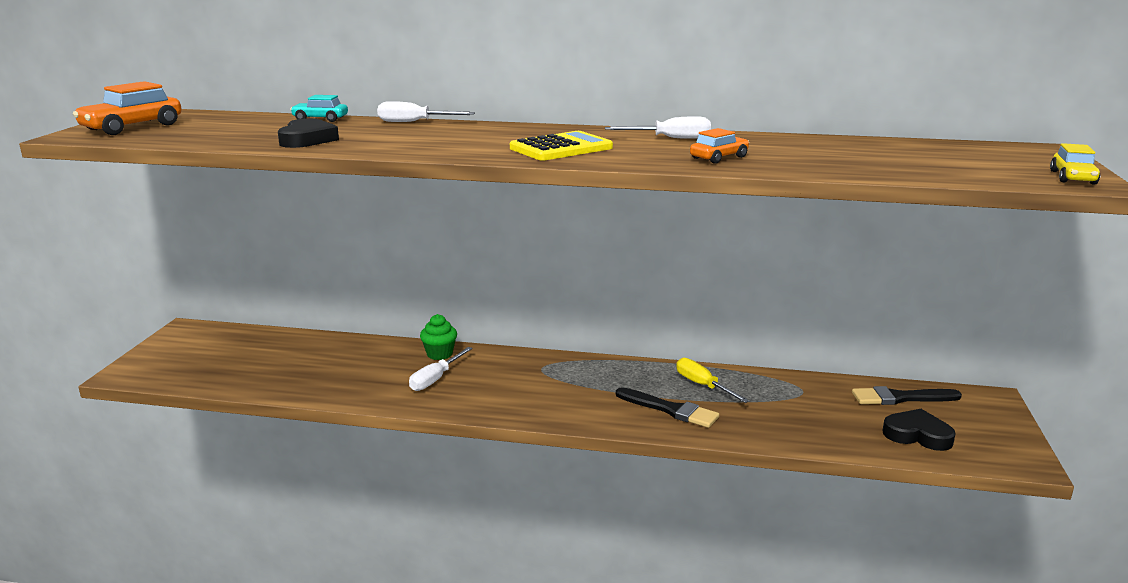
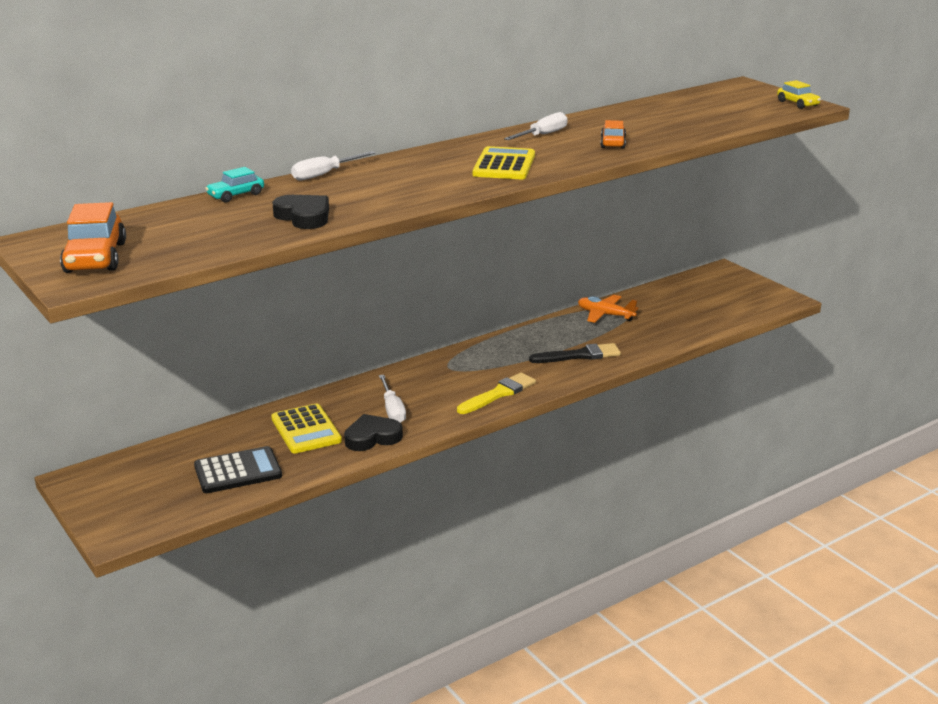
camera: 45 degrees left, 5 degrees up
green cupcake [420,314,457,360] -> none
yellow screwdriver [676,358,750,403] -> none
black brush [852,386,962,405] -> none
black heart [882,409,956,451] -> black heart moved to [344,414,403,451]
none -> black calculator [194,446,282,493]
none -> yellow calculator [271,404,342,453]
none -> yellow brush [457,372,536,414]
none -> orange plane [578,295,639,323]

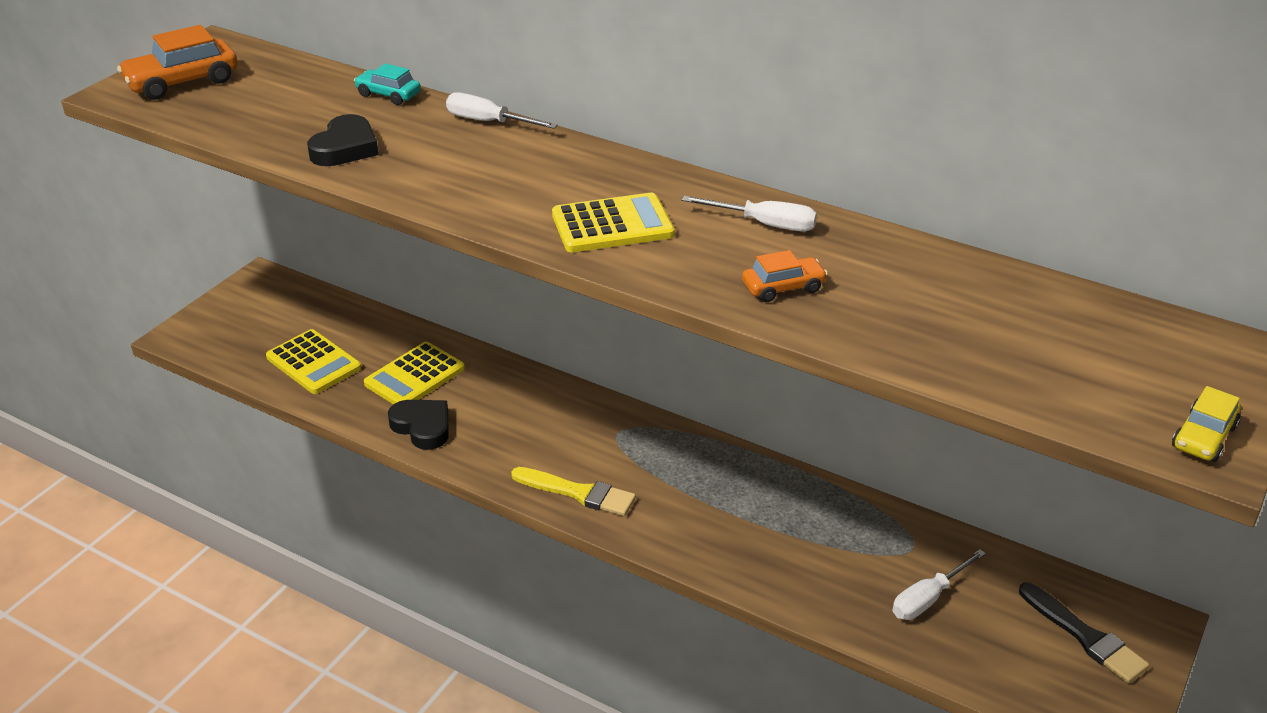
camera: 65 degrees right, 10 degrees up
black calculator [194,446,282,493] -> yellow calculator [266,329,361,394]
white screwdriver [379,375,406,423] -> white screwdriver moved to [893,549,986,620]
black brush [529,343,621,363] -> black brush moved to [1019,583,1149,683]
orange plane [578,295,639,323] -> none

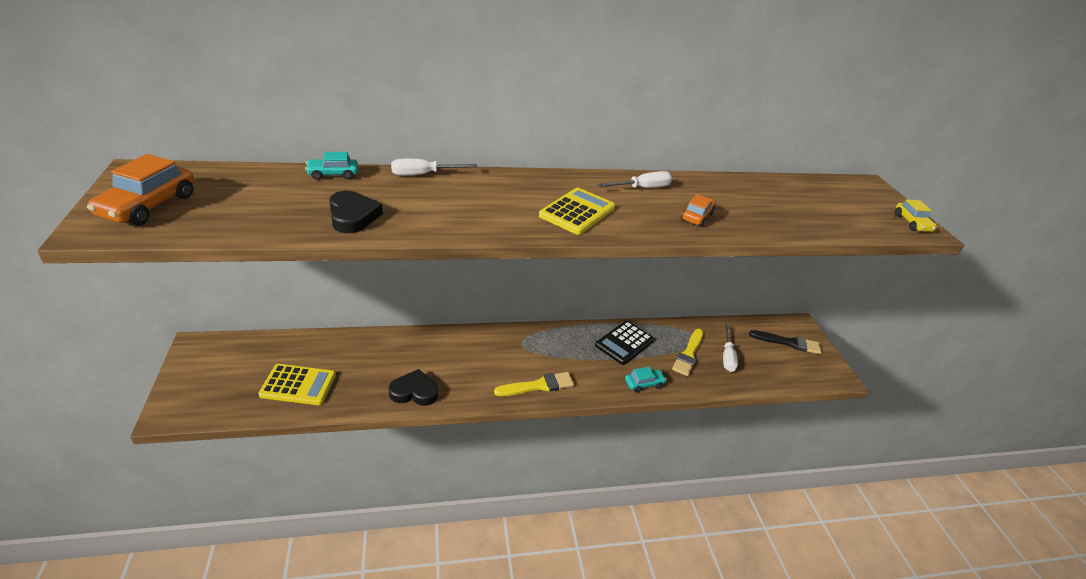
camera: 45 degrees left, 0 degrees up
yellow calculator [364,342,465,405] -> none
none -> black calculator [595,321,654,365]
none -> turquoise car [625,367,667,393]
none -> yellow brush [672,329,704,376]

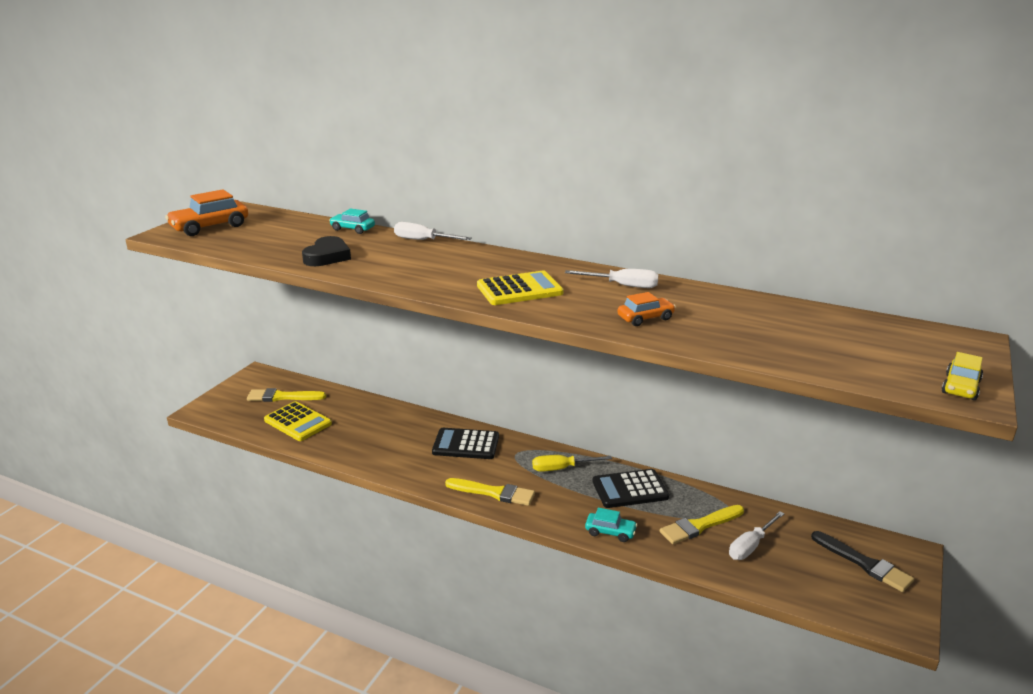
camera: 40 degrees right, 10 degrees down
black heart [389,369,438,406] -> none
none -> yellow brush [247,388,326,402]
none -> black calculator [432,428,499,459]
none -> yellow screwdriver [532,455,612,472]

